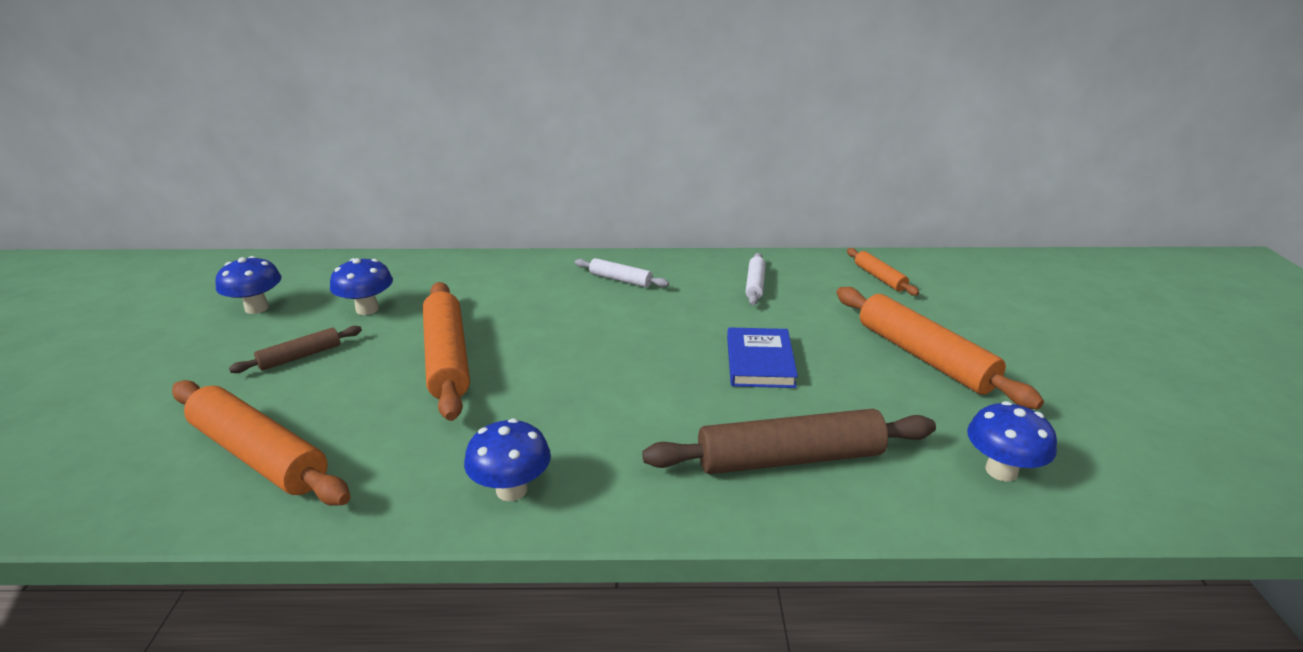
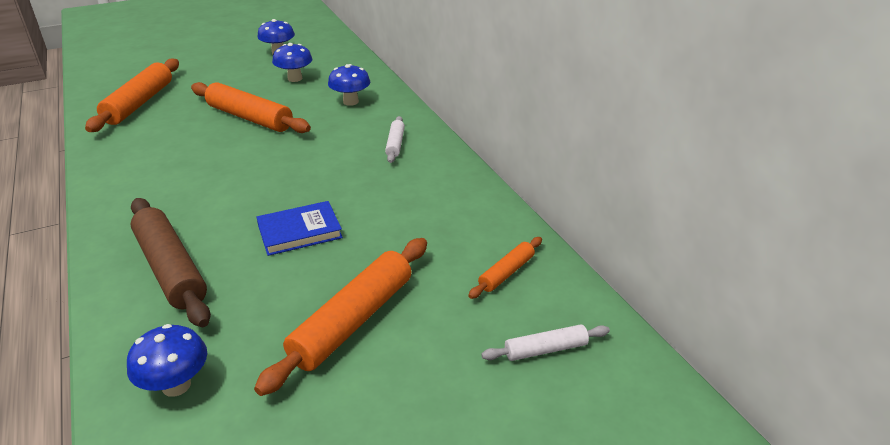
camera: 65 degrees right, 5 degrees up
brown rolling pin [229,326,362,373] -> none
orange rolling pin [423,282,470,421] -> orange rolling pin turned 75 degrees clockwise [191,82,311,133]
blue mushroom [464,418,551,501] -> blue mushroom moved to [328,64,370,106]
white rolling pin [745,253,766,305] -> white rolling pin moved to [481,324,610,361]

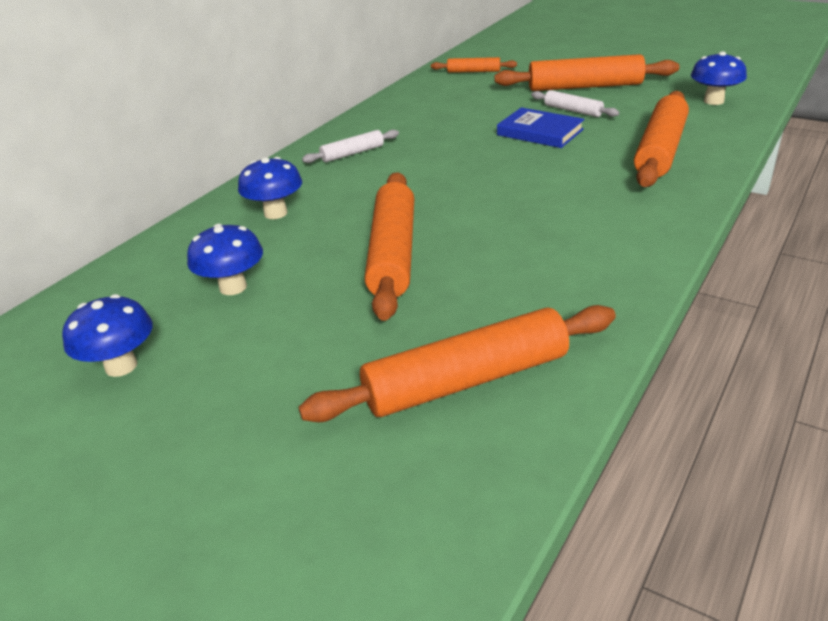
camera: 120 degrees left, 0 degrees up
brown rolling pin [131,198,211,327] -> orange rolling pin [634,91,689,187]
white rolling pin [481,324,610,361] -> white rolling pin moved to [531,90,619,117]

